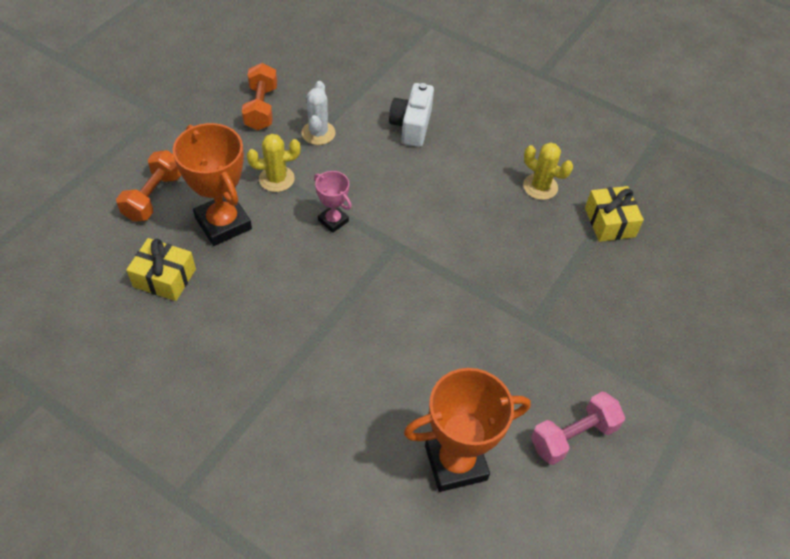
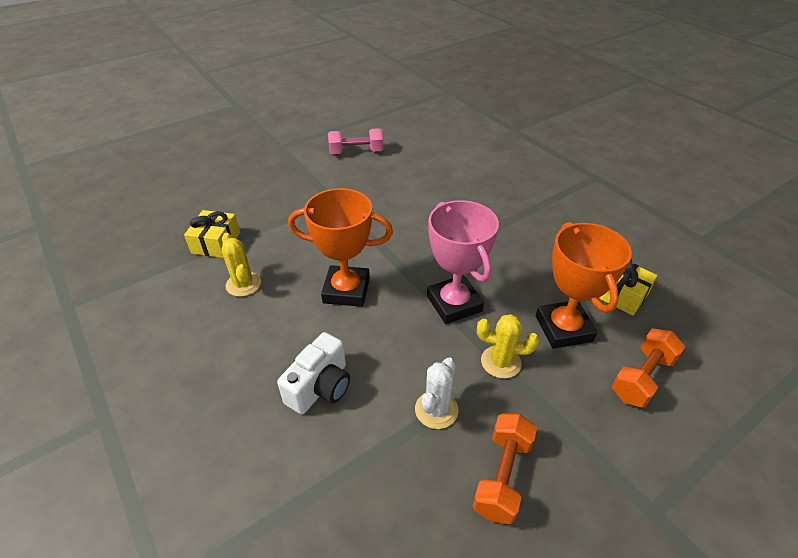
camera: 155 degrees left, 10 degrees down
pink trophy [314,171,352,233] -> pink trophy [427,200,499,324], size x1.90
orange trophy [404,368,531,492] -> orange trophy moved to [288,188,393,307]

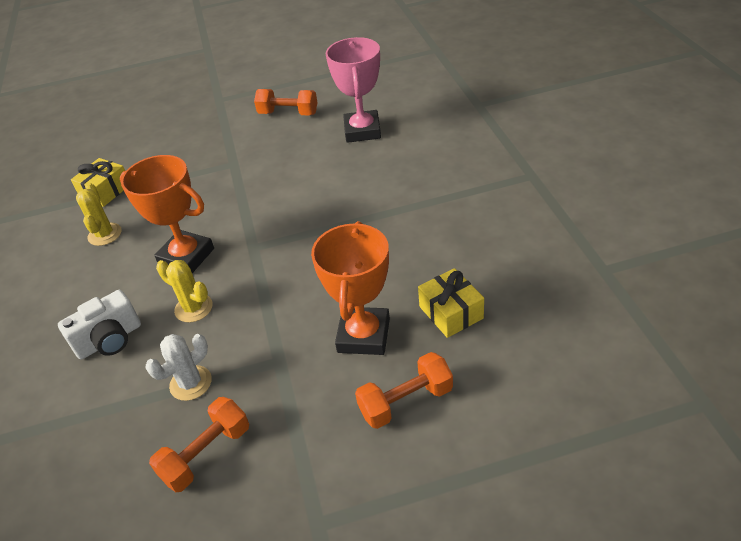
camera: 25 degrees right, 0 degrees up
pink dumbbell [328,128,383,154] -> orange dumbbell [254,89,318,115]
pink trophy [427,200,499,324] -> pink trophy moved to [326,37,381,143]
yellow cactus [477,314,539,379] -> yellow cactus moved to [156,260,213,323]

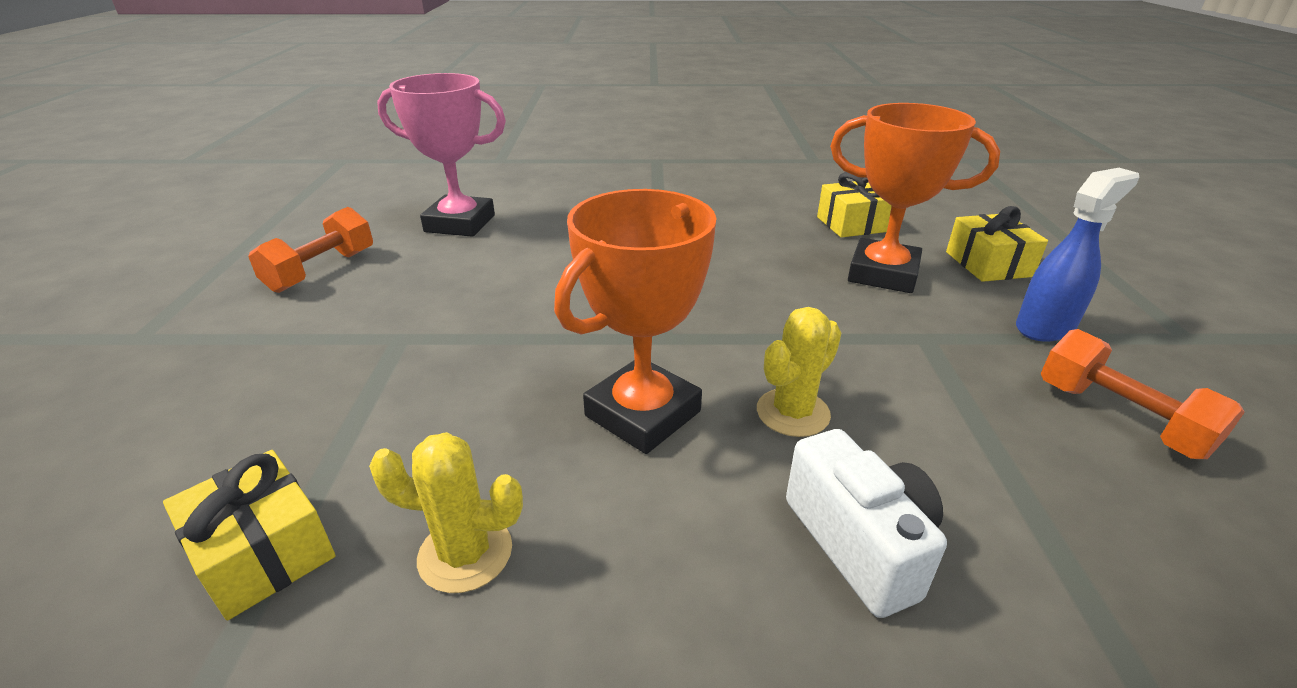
camera: 80 degrees left, 10 degrees down
white cactus [146,334,212,401] -> none
orange dumbbell [355,352,453,429] -> yellow gift [946,206,1048,282]
none -> blue spray bottle [1016,168,1140,342]

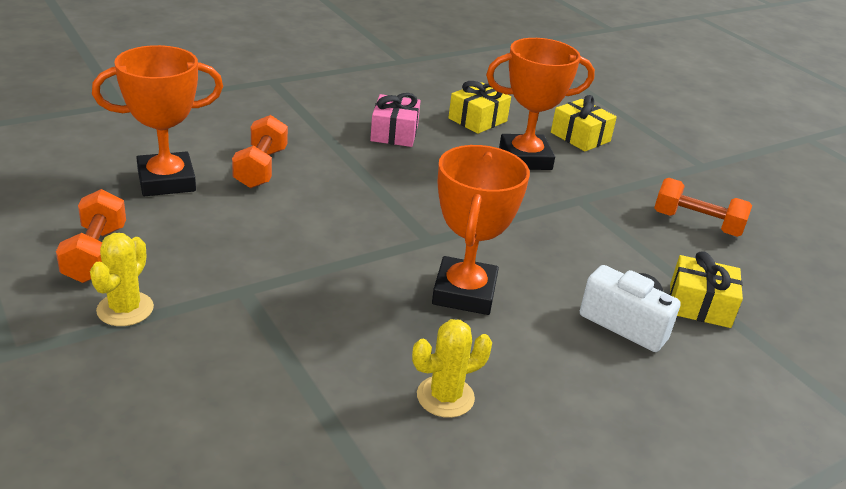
camera: 35 degrees left, 0 degrees up
yellow gift [163,450,335,620] -> yellow gift moved to [670,251,743,328]
pink trophy [377,73,506,237] -> orange trophy [92,45,223,196]
yellow cactus [757,307,841,437] -> yellow cactus moved to [90,233,154,326]
blue spray bottle [1016,168,1140,342] -> none
none -> orange dumbbell [232,115,288,188]
none -> pink gift [370,93,421,147]

